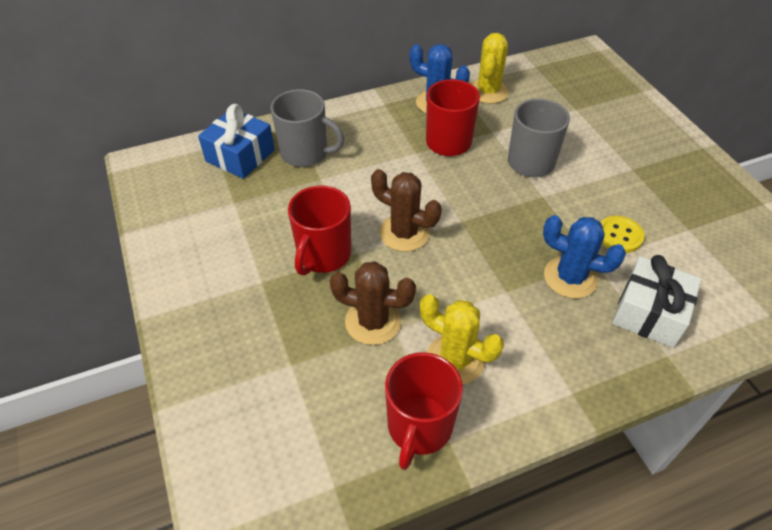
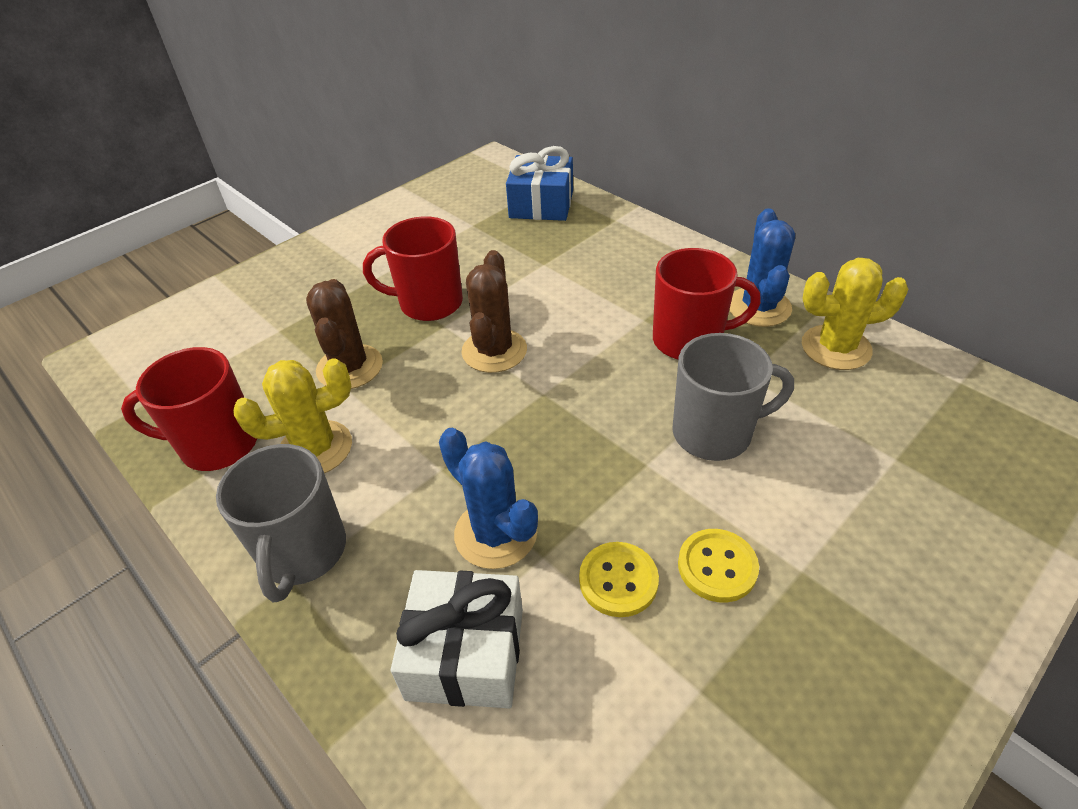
camera: 70 degrees right, 5 degrees down
grey mug [271,89,344,167] -> grey mug moved to [216,444,346,602]
yellow cactus [420,294,504,384] -> yellow cactus turned 60 degrees clockwise [233,358,352,473]
blue cactus [543,215,626,298] -> blue cactus turned 45 degrees counterclockwise [439,428,538,569]
none -> yellow button [678,529,759,603]

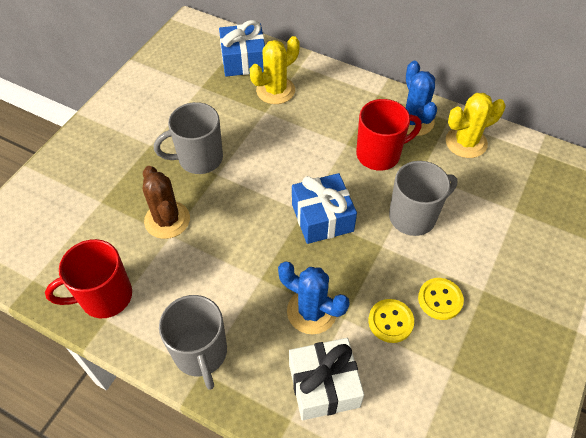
camera: 20 degrees left, 10 degrees up
yellow cactus [233,358,352,473] -> yellow cactus moved to [250,36,300,104]
red mug [363,216,463,321] -> grey mug [154,102,223,174]
brown cactus [462,250,527,373] -> none
none -> blue gift [292,173,357,244]

